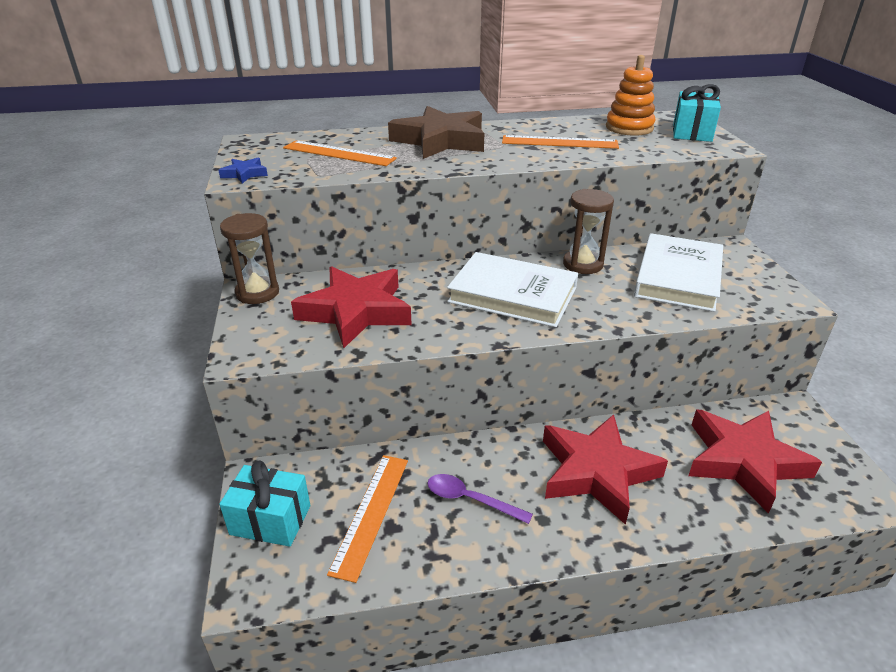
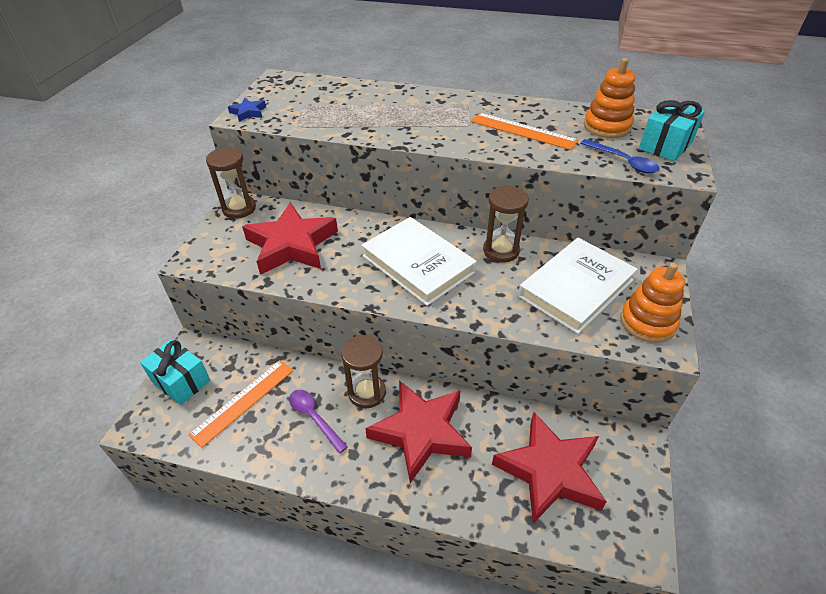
camera: 25 degrees right, 10 degrees up
orange ruler [283,140,397,166] -> none
brown star [388,106,484,159] -> none
none -> brown hourglass [341,335,386,408]
none -> blue spoon [580,139,660,173]
none -> orange stacking toy [620,263,685,343]

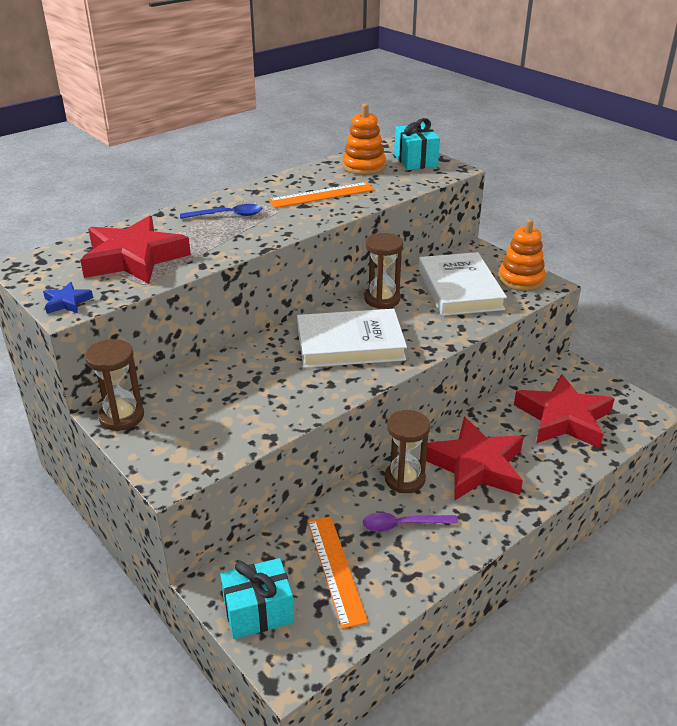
camera: 55 degrees left, 10 degrees down
red star [242,202,338,275] -> red star moved to [80,216,191,284]
blue spoon [580,139,660,173] -> blue spoon moved to [180,204,262,219]

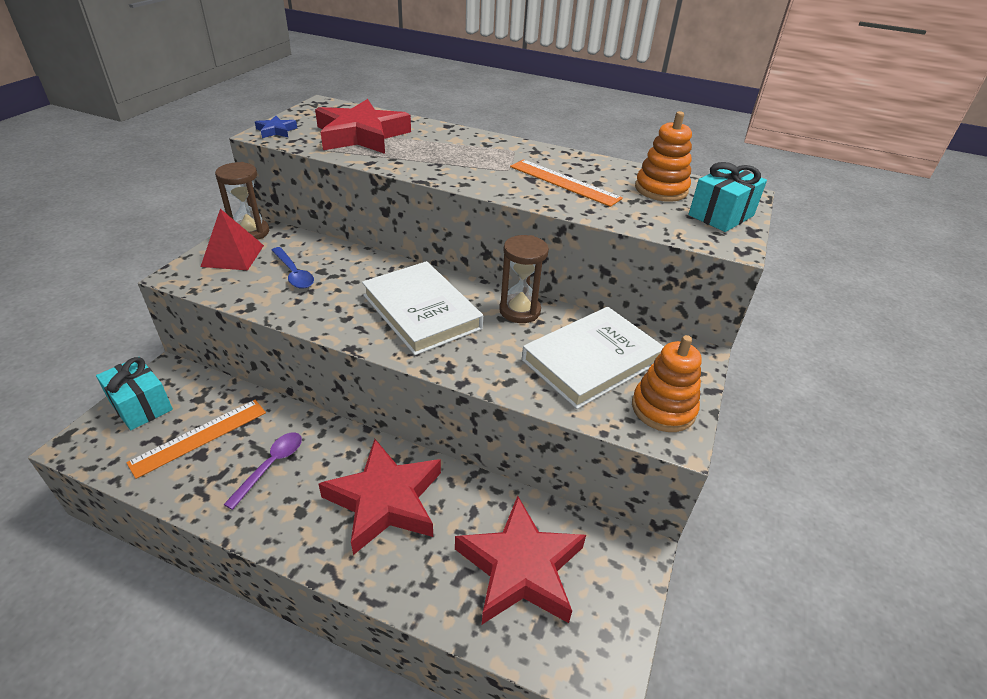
camera: 60 degrees right, 5 degrees up
blue spoon [180,204,262,219] -> blue spoon moved to [272,247,314,289]
purple spoon [363,512,458,532] -> purple spoon turned 60 degrees clockwise [223,432,302,510]
brown hourglass [385,410,430,493] -> none
none -> red pyramid [200,209,264,270]

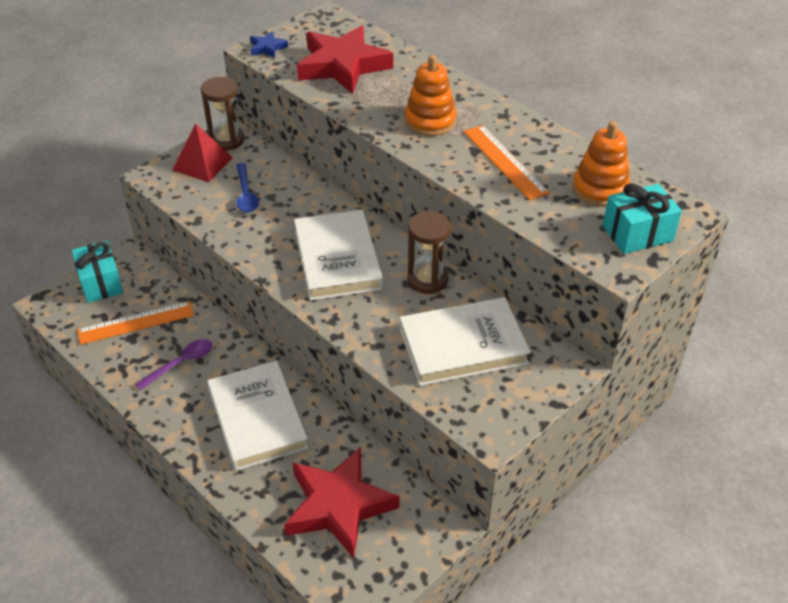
camera: 25 degrees right, 5 degrees up
red star [319,439,441,555] -> white book [207,361,308,471]
orange stacking toy [632,335,702,432] -> orange stacking toy moved to [405,55,457,136]

